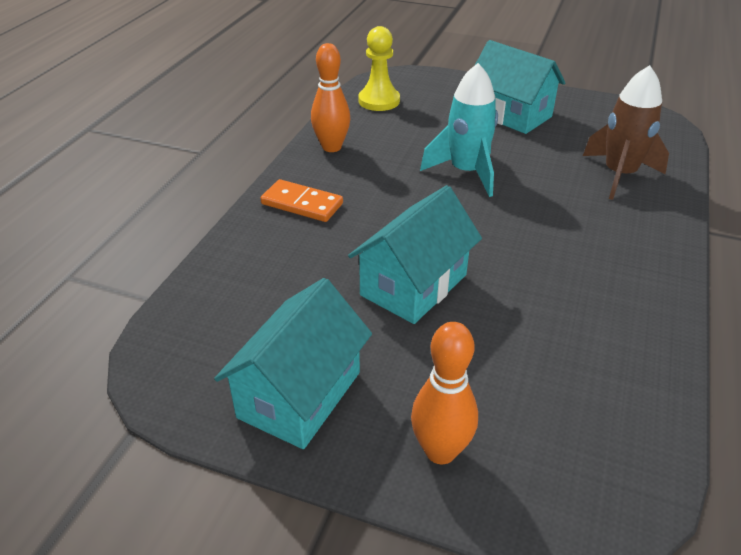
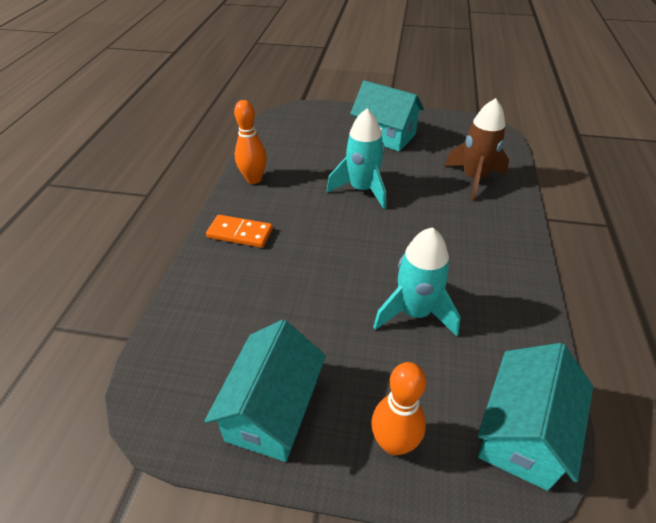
camera: 10 degrees left, 5 degrees up
turquoise house [348,185,482,324] -> turquoise house moved to [478,343,593,491]
yellow pawn [358,26,400,111] -> none
none -> turquoise rocket [373,227,460,336]

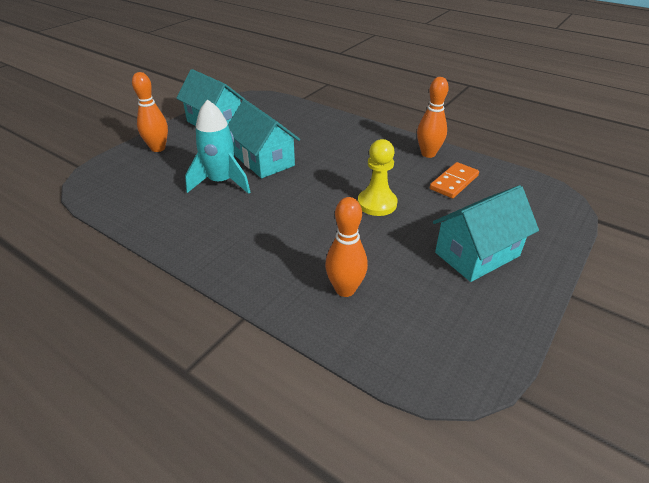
camera: 115 degrees right, 5 degrees down
orange domino [206,215,273,248] -> orange domino moved to [430,162,479,198]
turquoise rocket [327,108,386,209] -> yellow pawn [358,139,397,216]
brown rocket [445,98,509,201] -> orange bowling pin [325,197,368,297]
turquoise house [478,343,593,491] -> turquoise house moved to [228,100,300,178]

